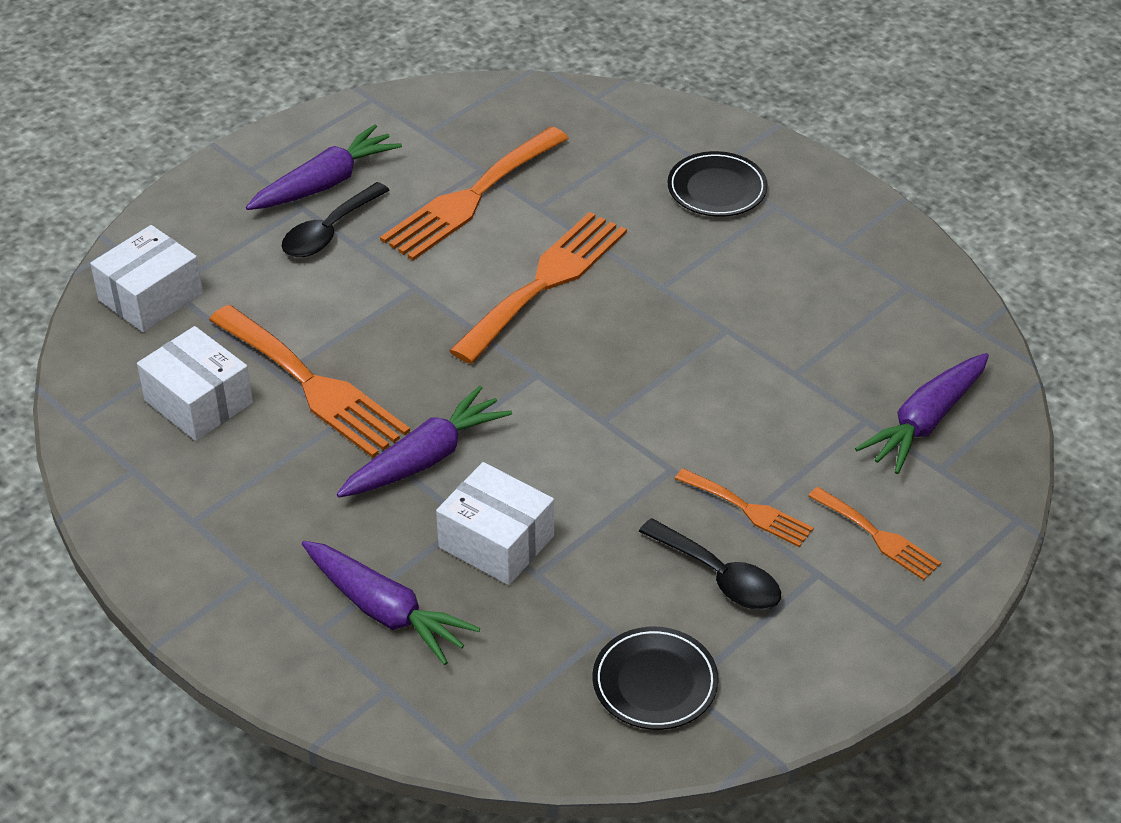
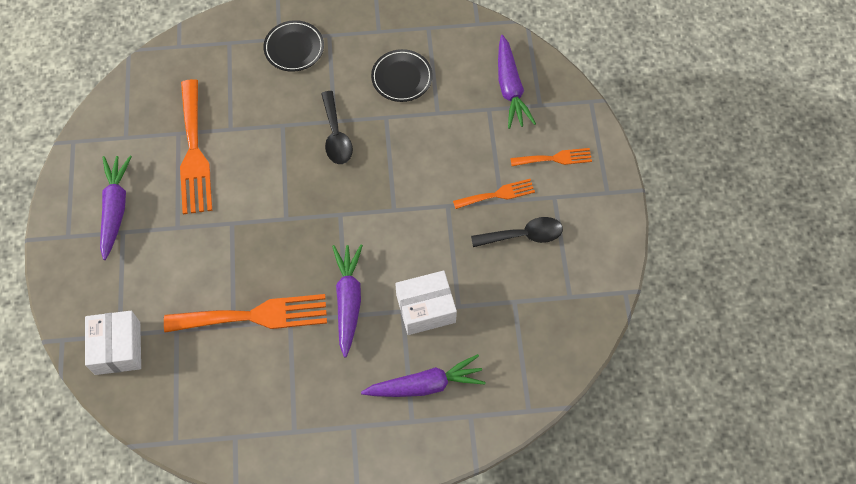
camera: 50 degrees left, 20 degrees up
white box [137,326,253,441] -> none
black spoon [282,182,390,257] -> black spoon moved to [321,91,353,164]
orange fork [449,212,627,364] -> none
black plate [593,627,719,730] -> black plate moved to [371,49,433,102]

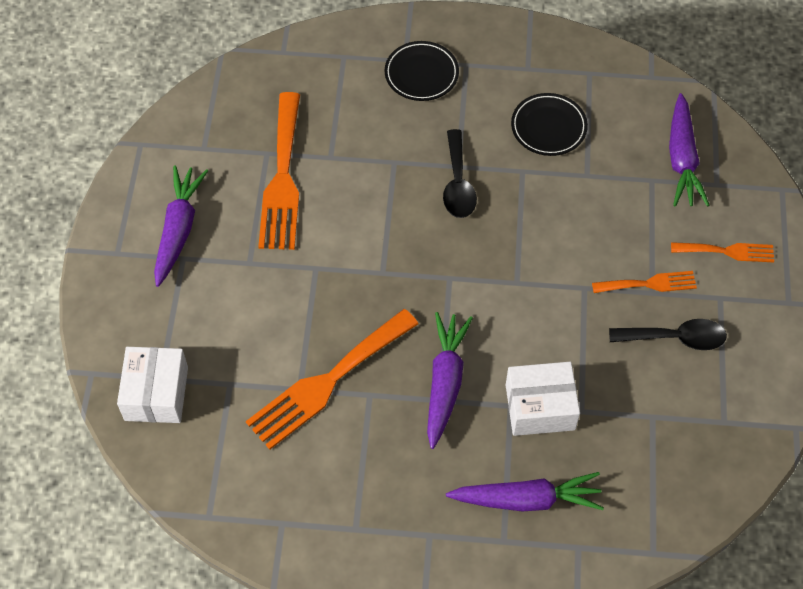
camera: 10 degrees right, 5 degrees down
orange fork [164,294,327,333] -> orange fork turned 135 degrees clockwise [246,309,419,450]

